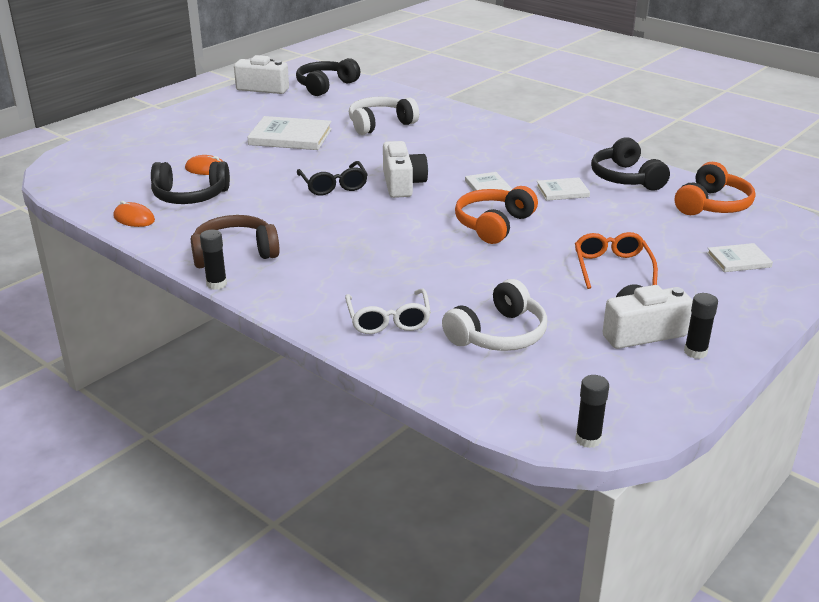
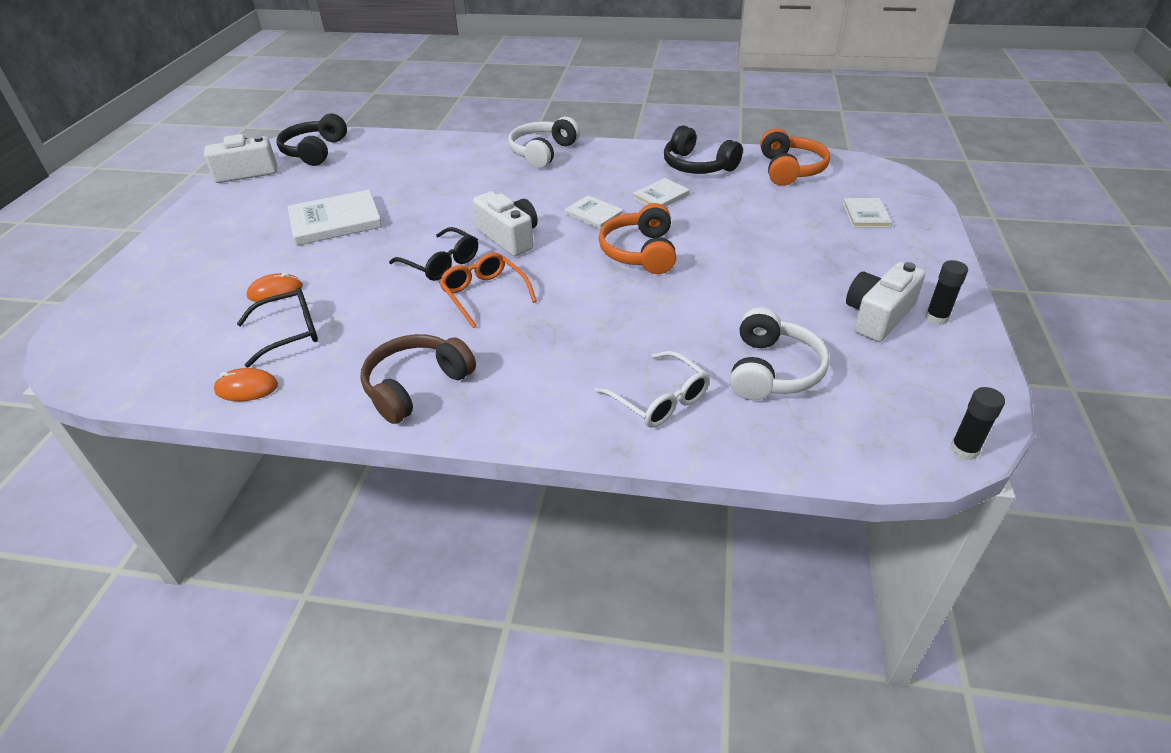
camera: 30 degrees left, 10 degrees up
black headphones [151,161,230,204] -> black glasses [237,288,318,367]
black glue stick [200,230,227,290] -> none
white headphones [349,97,419,135] -> white headphones moved to [508,117,580,168]
orange glasses [575,232,658,289] -> orange glasses moved to [439,252,537,328]
white book [707,243,773,272] -> white book turned 45 degrees counterclockwise [843,198,892,228]

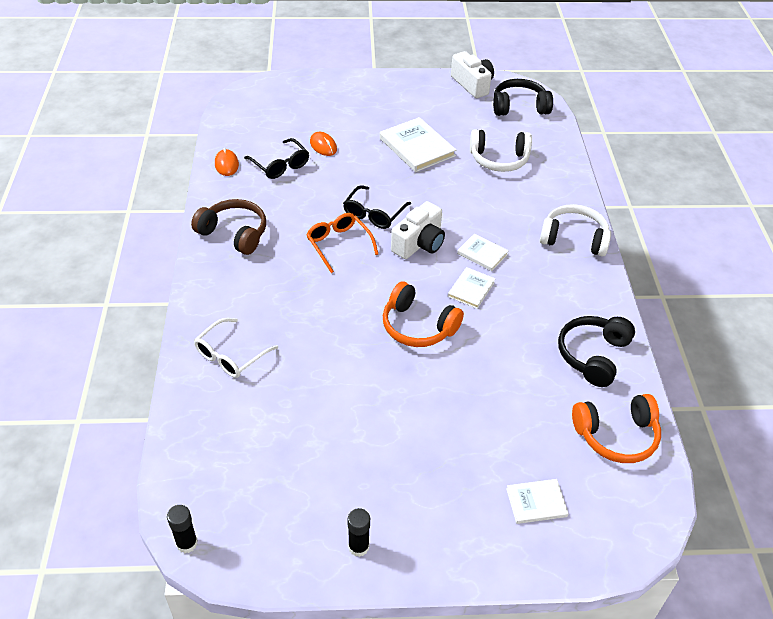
camera: 75 degrees right, 5 degrees up
orange glasses [439,252,537,328] -> orange glasses turned 75 degrees counterclockwise [306,213,378,273]
orange headphones [599,203,676,274] -> orange headphones turned 135 degrees counterclockwise [383,282,464,347]
white book [633,178,690,207] -> white book moved to [457,233,509,271]
white headphones [730,307,829,400] -> white headphones moved to [470,129,532,172]
white camera [846,262,926,342] -> none

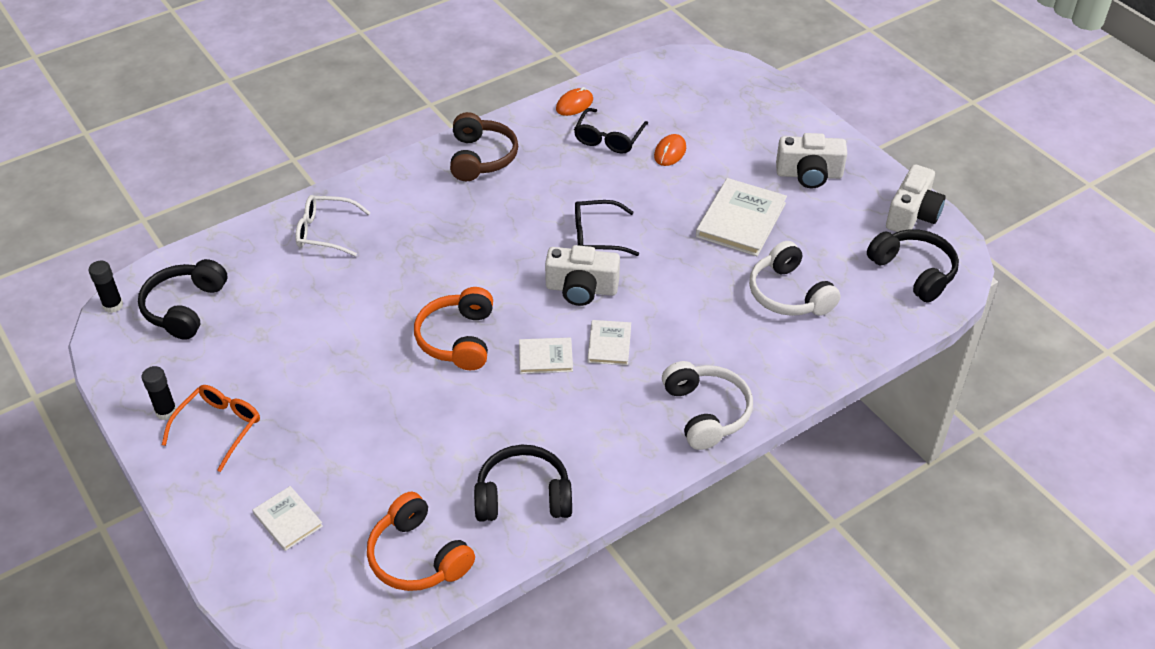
camera: 60 degrees right, 0 degrees up
orange glasses [306,213,378,273] -> orange glasses moved to [162,385,260,472]
none -> black headphones [138,259,227,340]
none -> white camera [776,133,847,188]

